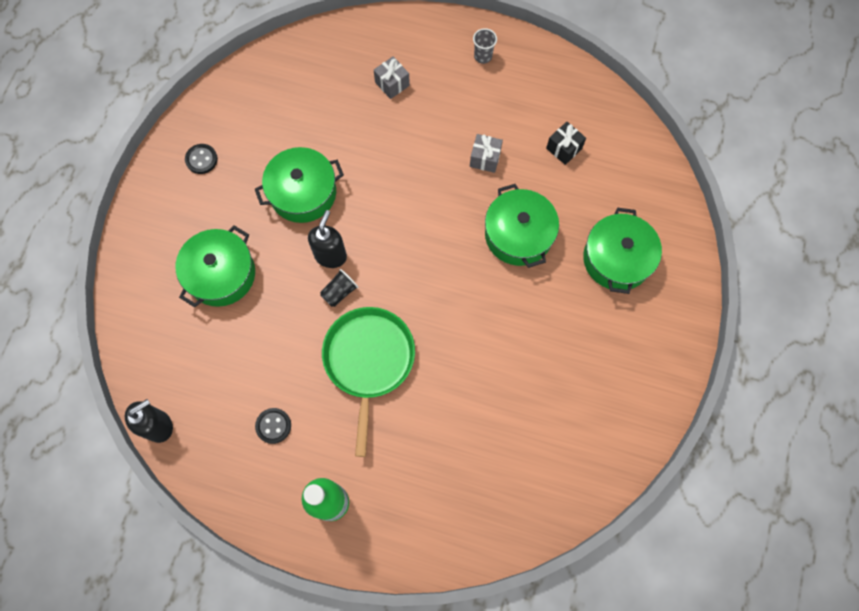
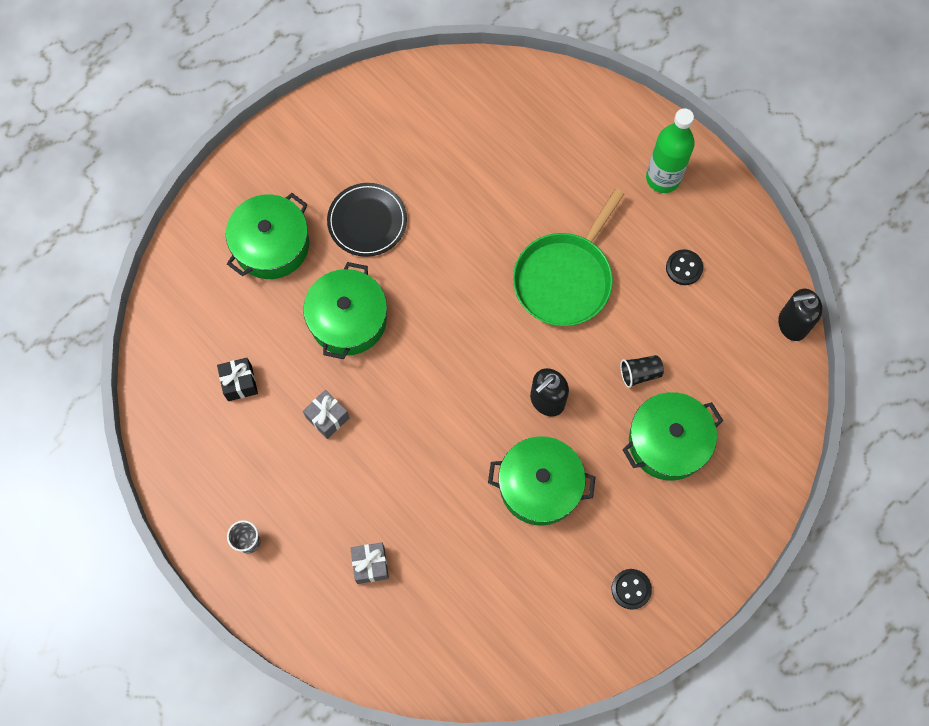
camera: 150 degrees left, 0 degrees up
black cup [320,269,358,307] -> black cup moved to [620,355,664,388]
none -> black plate [327,183,407,257]

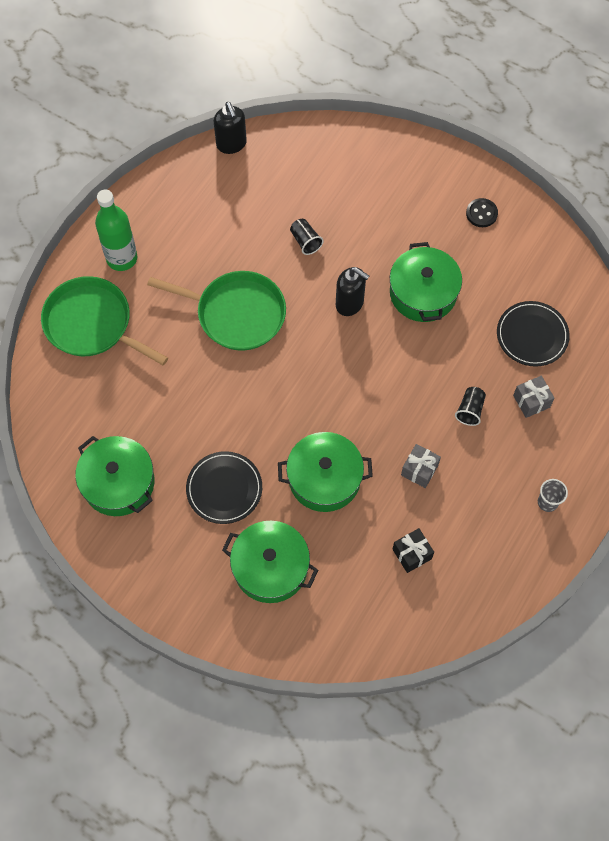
camera: 105 degrees left, 5 degrees down
green pot [622,392,723,481] -> green pot moved to [75,436,154,516]
black button [666,249,703,285] -> none
none -> green pan [41,276,168,365]
none -> black cup [455,387,486,426]
none -> black plate [497,301,570,367]

